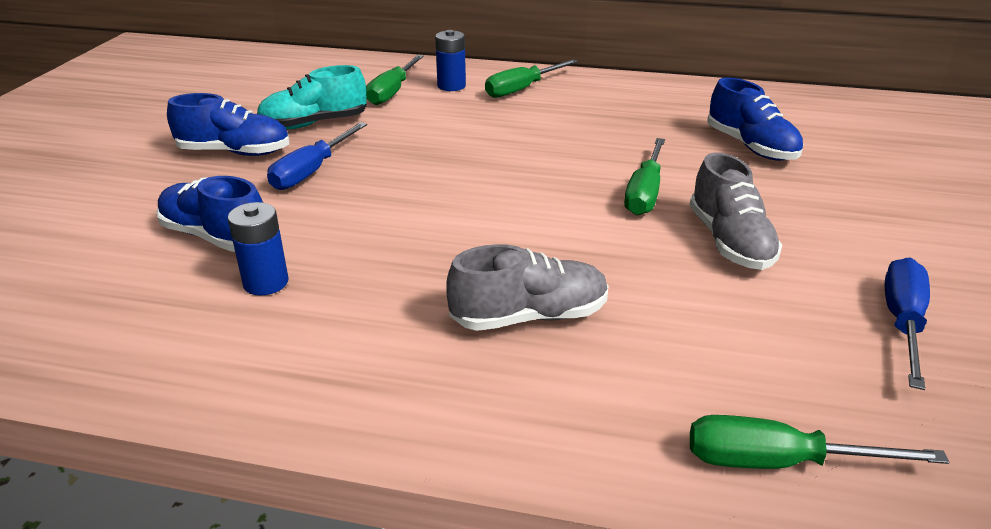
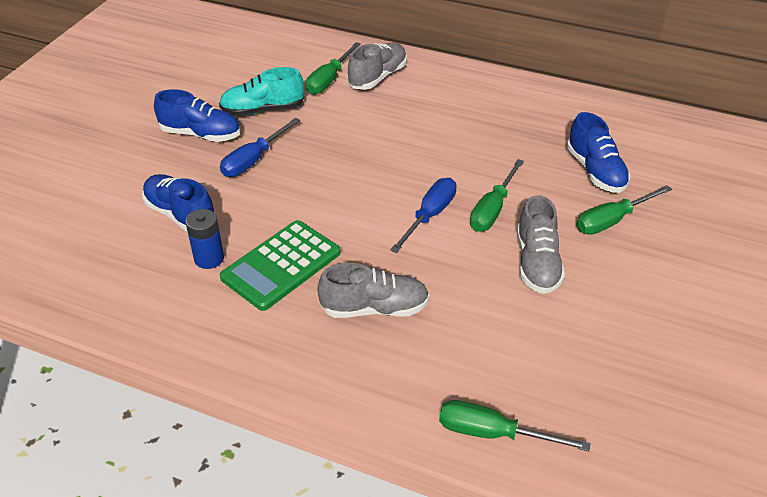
camera: 10 degrees right, 10 degrees up
blue battery [435,30,466,91] -> grey shoe [347,43,407,90]
green screwdriver [485,59,578,98] -> green screwdriver moved to [576,185,672,235]
blue screwdriver [885,258,930,390] -> blue screwdriver moved to [390,178,456,253]
none -> green calculator [220,220,341,311]

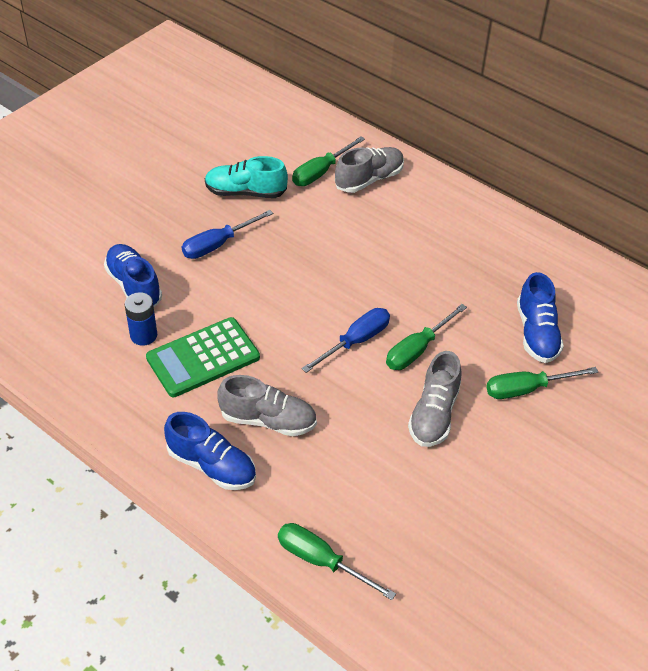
camera: 15 degrees right, 5 degrees up
blue shoe [154,89,241,142] -> blue shoe moved to [164,412,256,490]

